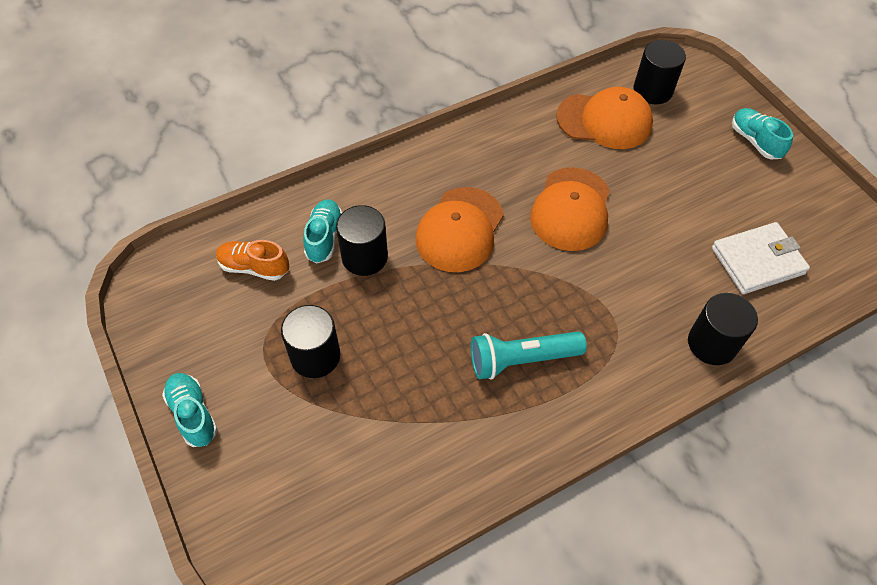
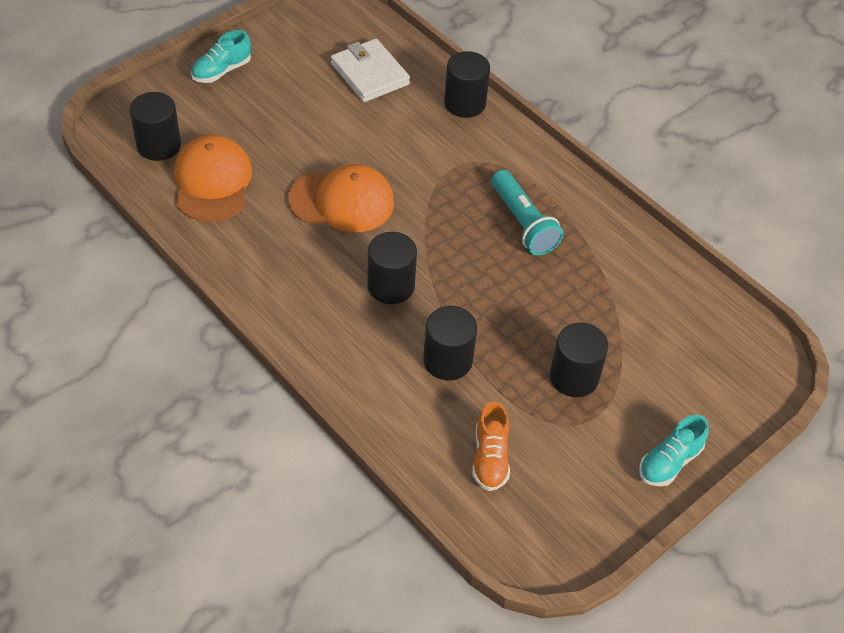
camera: 105 degrees left, 5 degrees down
turquoise shoe [303,199,342,263] -> none
orange cap [415,187,504,272] -> black cylinder [367,232,417,304]

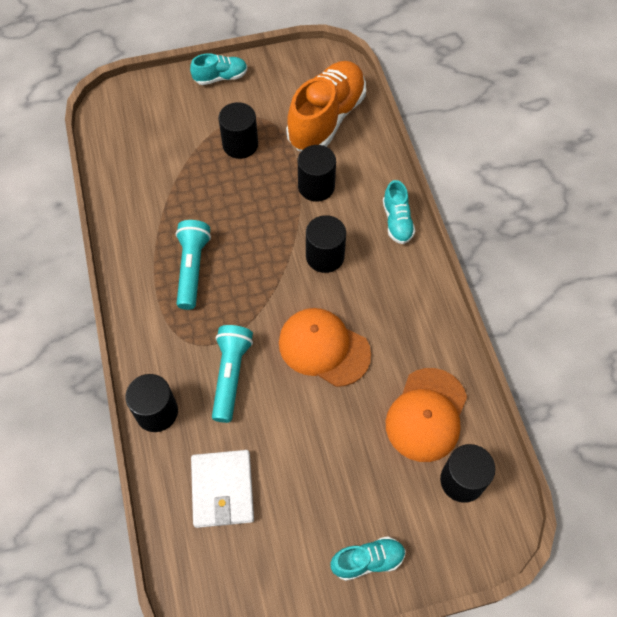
camera: 150 degrees left, 10 degrees up
orange shoe [472,401,510,491] -> orange shoe [286,61,366,151], size x2.03
none -> turquoise flashlight [212,325,253,423]
none -> turquoise shoe [383,180,415,244]

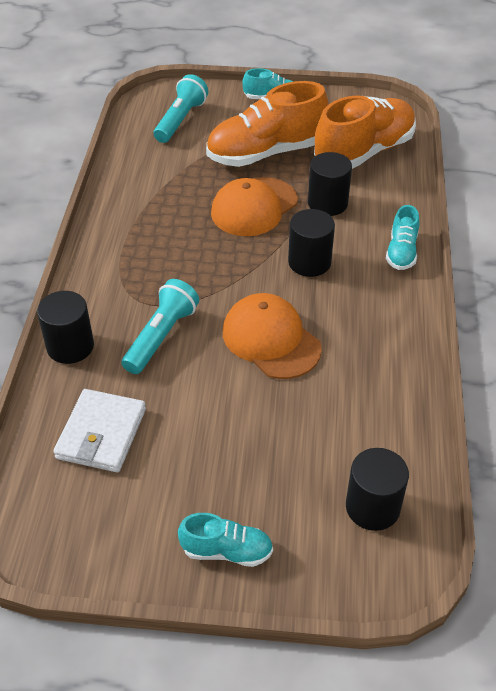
camera: 20 degrees right, 15 degrees down
turquoise flashlight [176,220,211,310] -> turquoise flashlight moved to [154,74,208,143]
black cylinder [218,102,258,159] -> orange shoe [206,81,329,167]
orange cap [386,368,467,462] -> orange cap moved to [211,177,298,236]

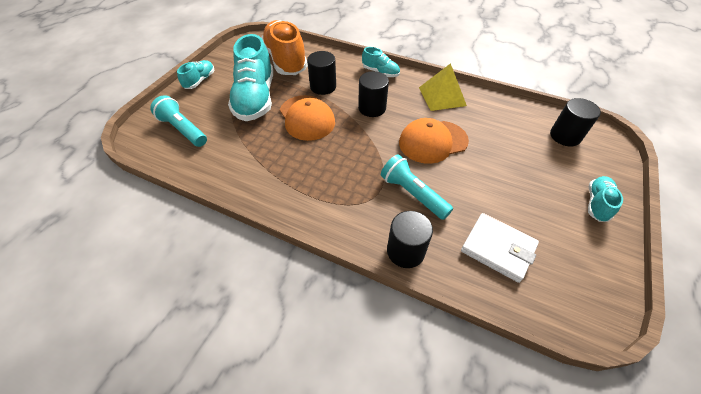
camera: 70 degrees left, 5 degrees up
orange shoe [206,81,329,167] -> turquoise shoe [228,34,273,121]
none -> yellow pyramid [419,63,467,111]

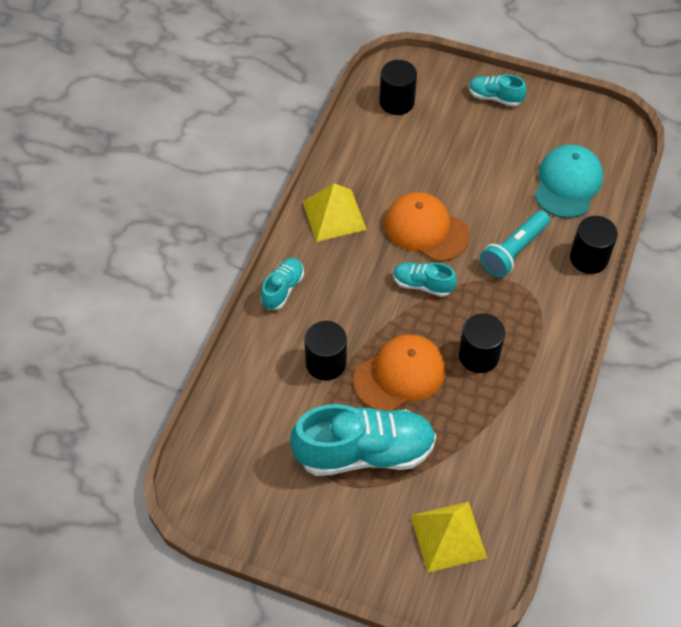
camera: 95 degrees left, 5 degrees up
turquoise flashlight [150,95,207,147] -> yellow pyramid [410,502,487,573]
turquoise shoe [177,60,214,89] -> turquoise shoe moved to [393,262,457,297]
orange shoe [261,20,308,75] -> none
black cylinder [358,71,389,117] -> black cylinder moved to [459,313,505,373]
orange cap [399,118,469,164] -> orange cap turned 150 degrees clockwise [385,192,470,262]
white wallet [461,213,539,283] -> turquoise cap [534,145,603,218]

